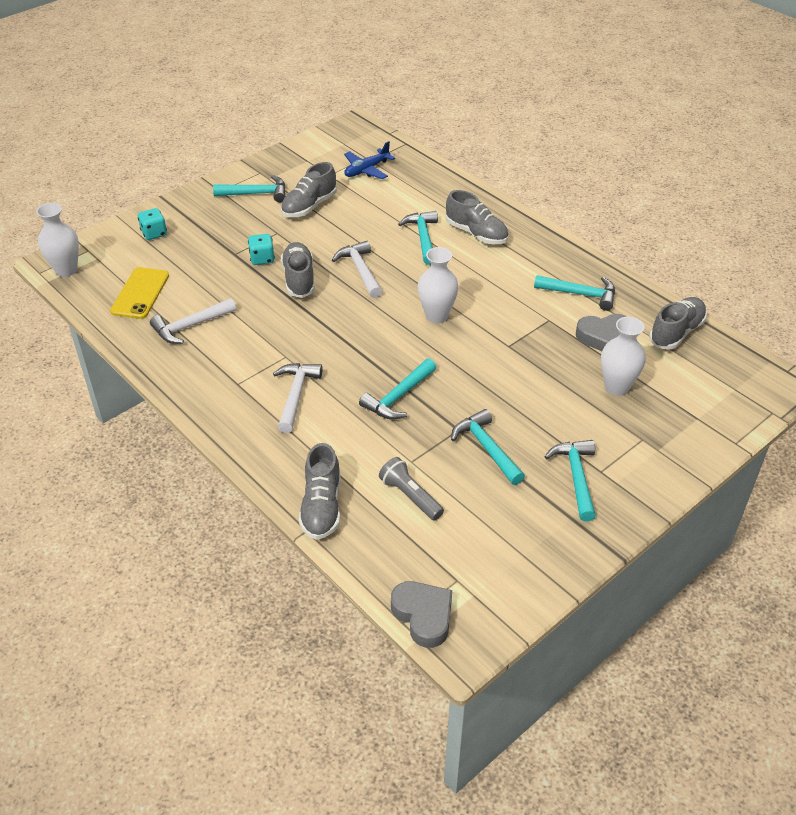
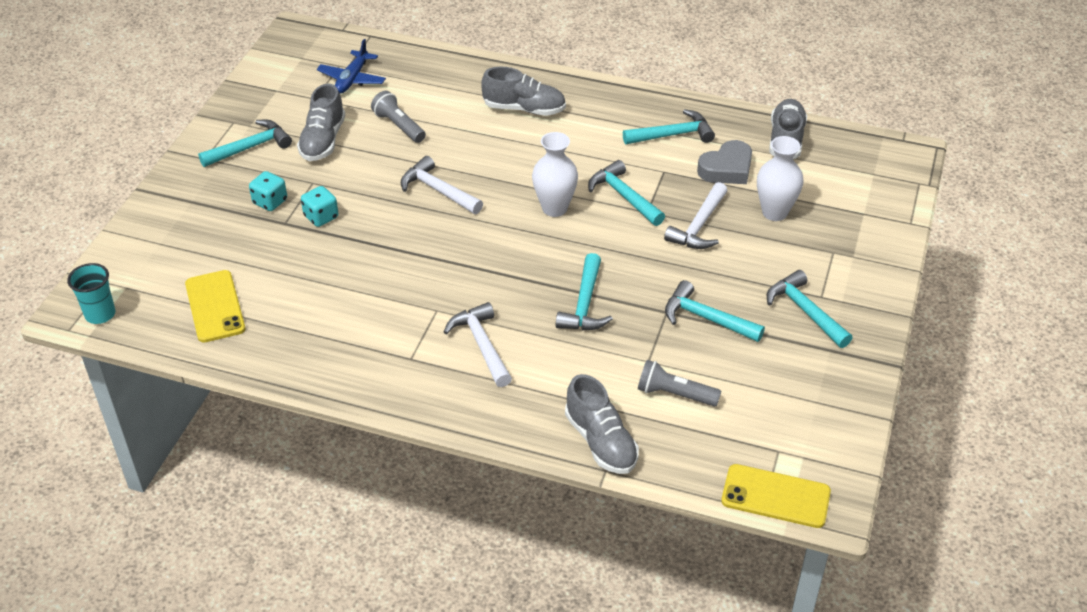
camera: 30 degrees left, 0 degrees up
white vase [36,203,79,277] -> turquoise cup [67,263,115,324]
turquoise dice [138,208,167,240] -> turquoise dice moved to [249,171,287,211]
white hammer [150,298,236,344] -> white hammer moved to [664,182,728,249]
grey shoe [281,242,315,298] -> none
grey heart [391,581,452,648] -> yellow phone [721,464,831,528]
turquoise hammer [398,211,438,265] -> turquoise hammer moved to [588,160,665,226]
none -> grey flashlight [371,91,426,143]

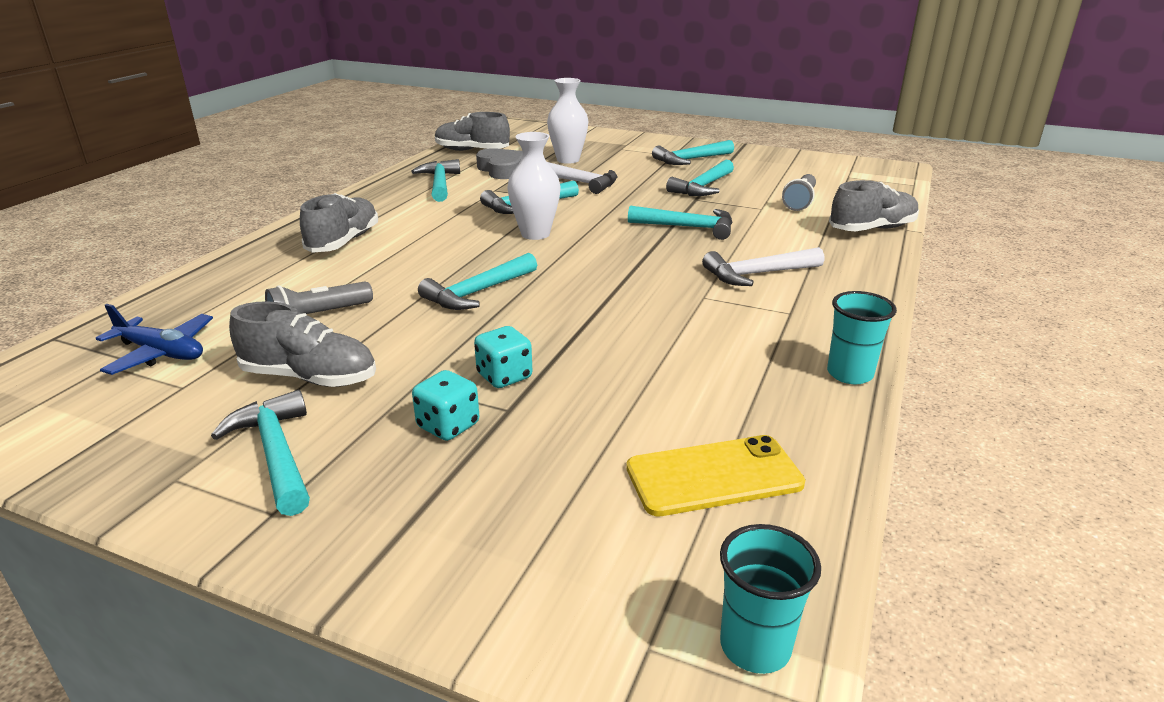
camera: 85 degrees left, 15 degrees down
white hammer [401,156,483,214] -> turquoise hammer [418,253,537,310]
yellow phone [721,464,831,528] -> none
none -> turquoise cup [827,291,897,384]

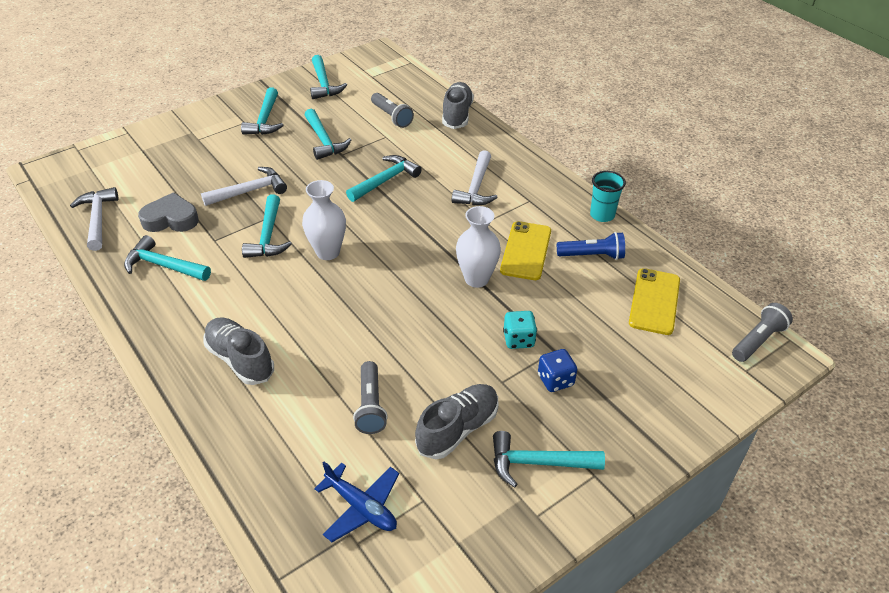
camera: 60 degrees left, 15 degrees up
blue plane [96,304,213,375] -> blue plane turned 75 degrees clockwise [314,461,399,542]
turquoise dice [412,370,479,441] -> blue dice [538,349,577,392]
turquoise hammer [418,253,537,310] -> turquoise hammer moved to [310,55,347,99]
grey shoe [435,112,510,151] -> white hammer [70,187,118,251]
white vase [547,78,588,164] -> white vase moved to [456,206,501,288]
turquoise cup [720,524,821,674] -> grey flashlight [732,303,793,362]
none -> yellow phone [500,221,551,280]
none -> blue flashlight [557,232,625,260]

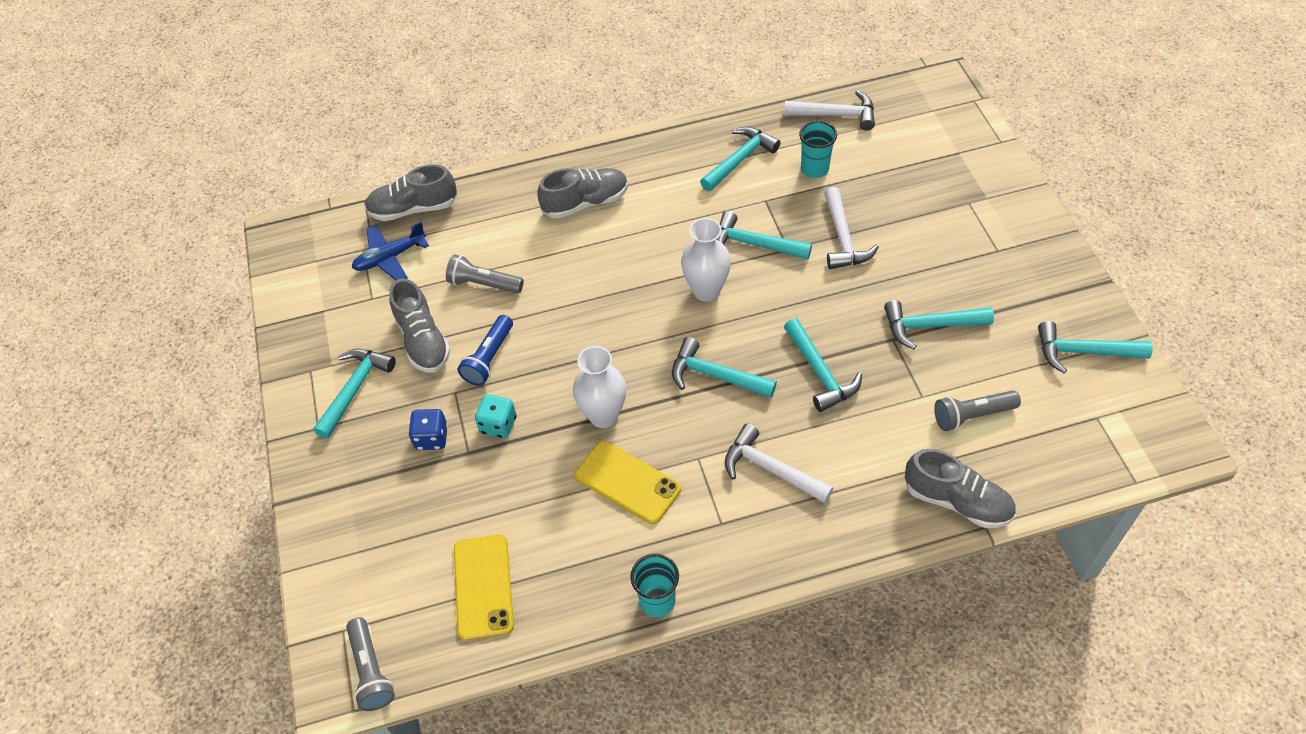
camera: 115 degrees right, 10 degrees up
grey heart [138,192,199,232] -> turquoise cup [799,121,837,178]
turquoise hammer [241,87,284,135] -> turquoise hammer moved to [672,337,777,398]
blue flashlight [557,232,625,260] -> blue flashlight moved to [458,315,513,386]
yellow phone [629,268,680,335] -> yellow phone turned 45 degrees clockwise [454,534,514,641]
none -> grey shoe [365,164,457,221]

